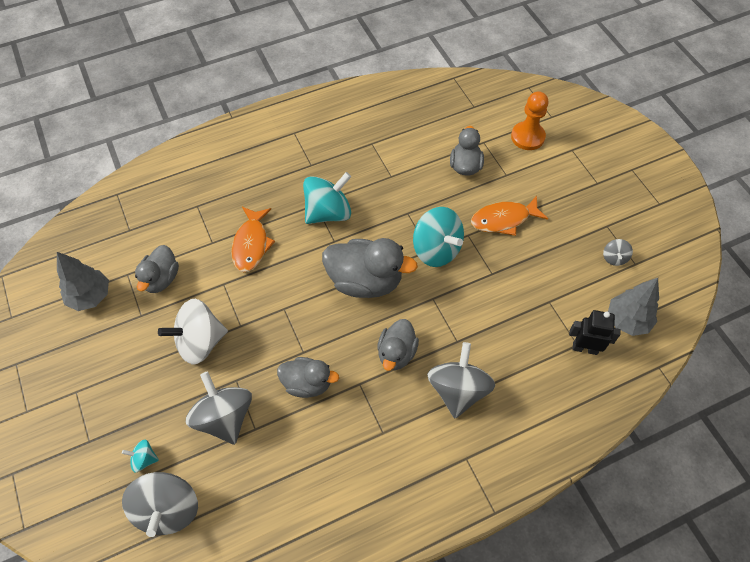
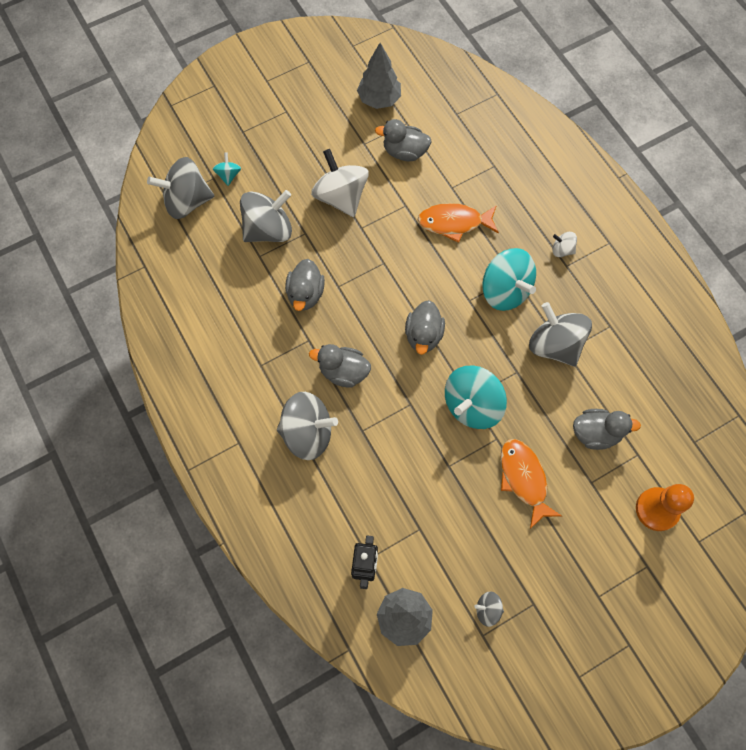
camera: 85 degrees right, 10 degrees up
grey duck [322,238,418,298] -> grey duck [405,300,445,355], size x0.62
none -> grey spinning top [529,302,592,366]
none -> white spinning top [552,232,577,257]

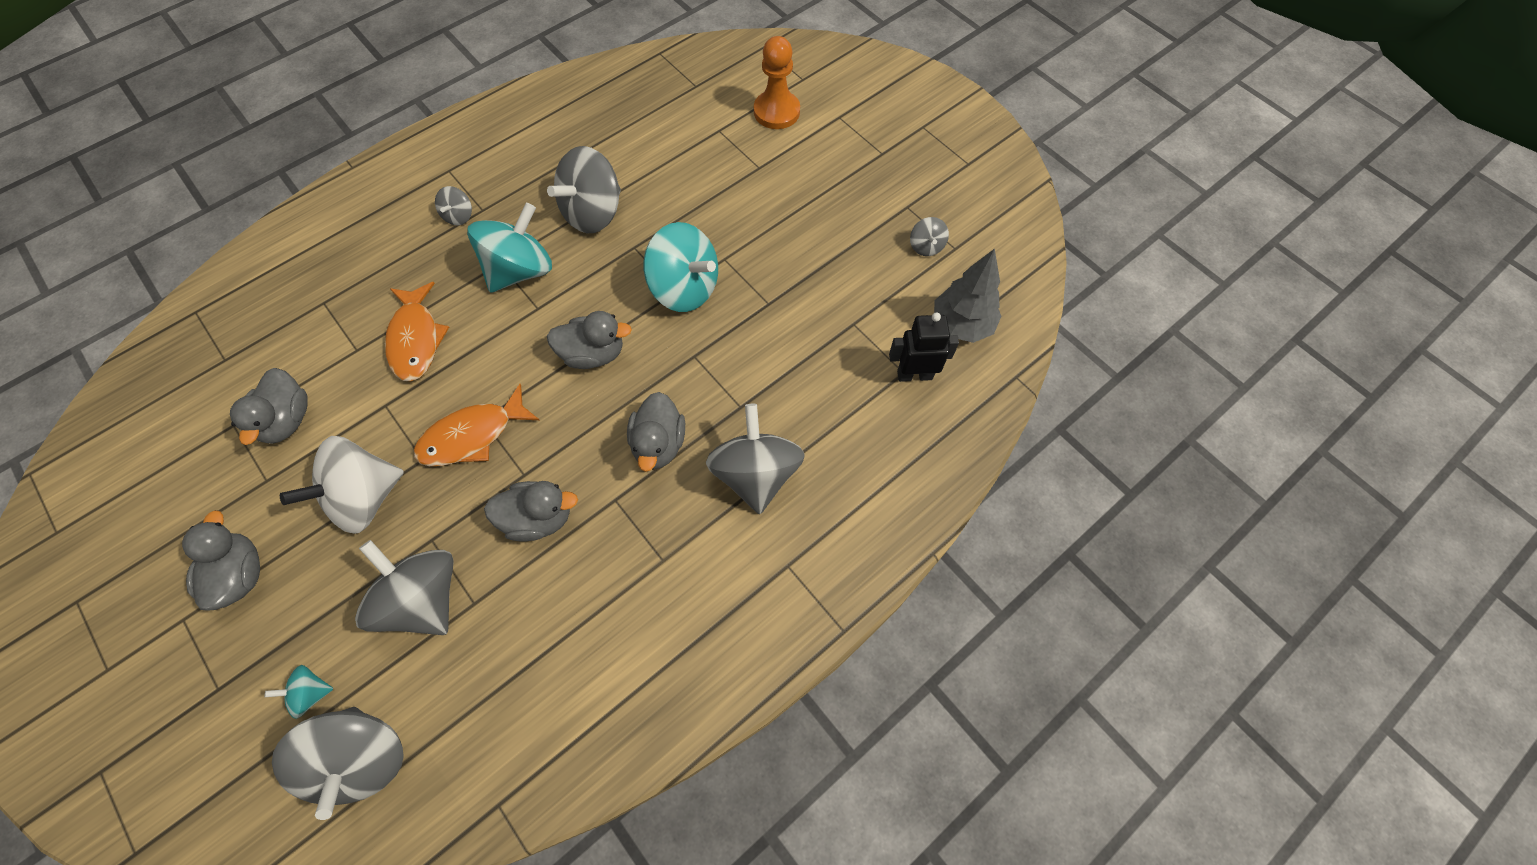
camera: 100 degrees left, 5 degrees down
grey tree [357,43,401,109] -> none
orange fish [500,439,562,529] -> orange fish moved to [414,384,539,466]
white spinning top [552,232,577,257] -> grey spinning top [435,186,472,225]
grey duck [573,409,641,450] -> grey duck moved to [182,510,260,611]

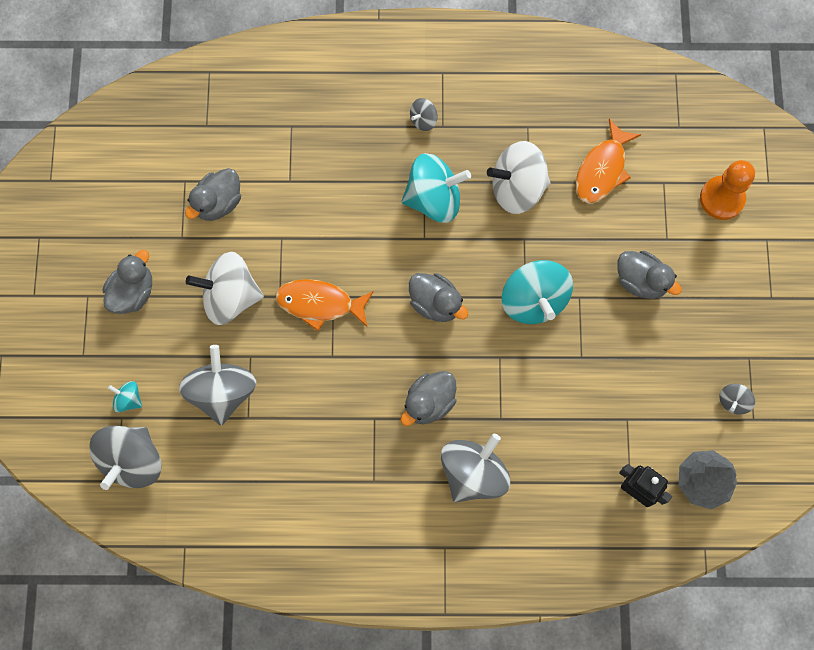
camera: 40 degrees right, 10 degrees up
orange fish [385,282,449,381] -> orange fish moved to [576,119,641,204]
grey duck [484,481,578,541] -> grey duck moved to [618,251,682,299]
grey spinning top [547,146,621,233] -> white spinning top [487,141,551,214]

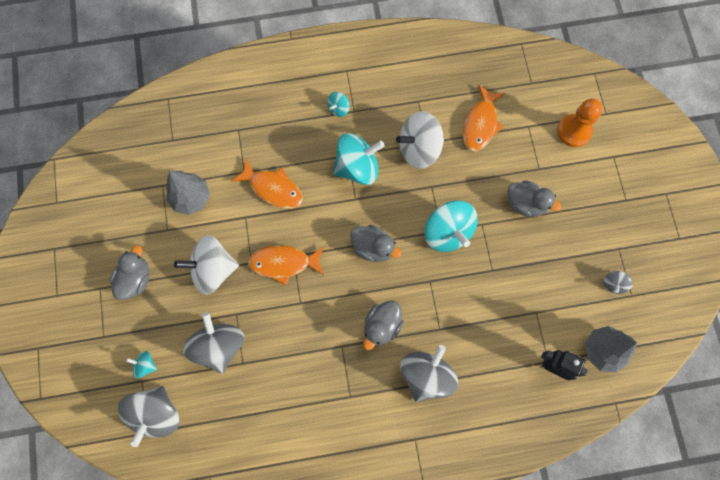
camera: 10 degrees left, 0 degrees up
grey duck [185,168,241,221] -> grey tree [166,171,210,215]
grey spinning top [410,98,438,131] -> turquoise spinning top [327,92,350,117]
none -> orange fish [231,158,303,209]

